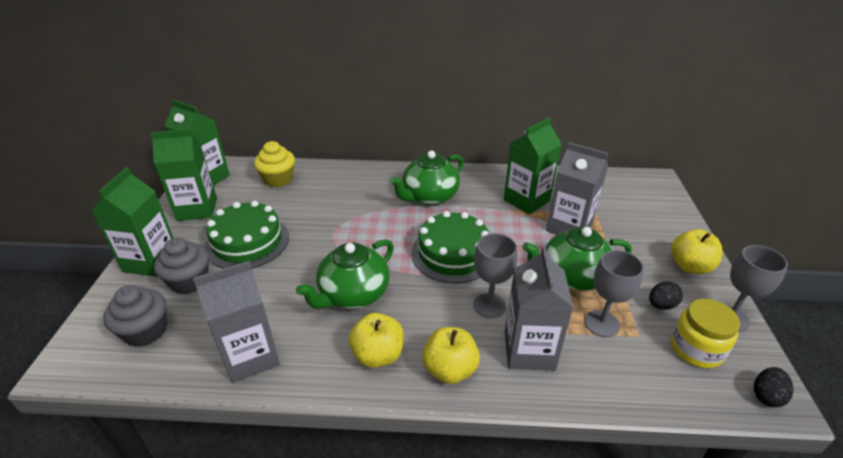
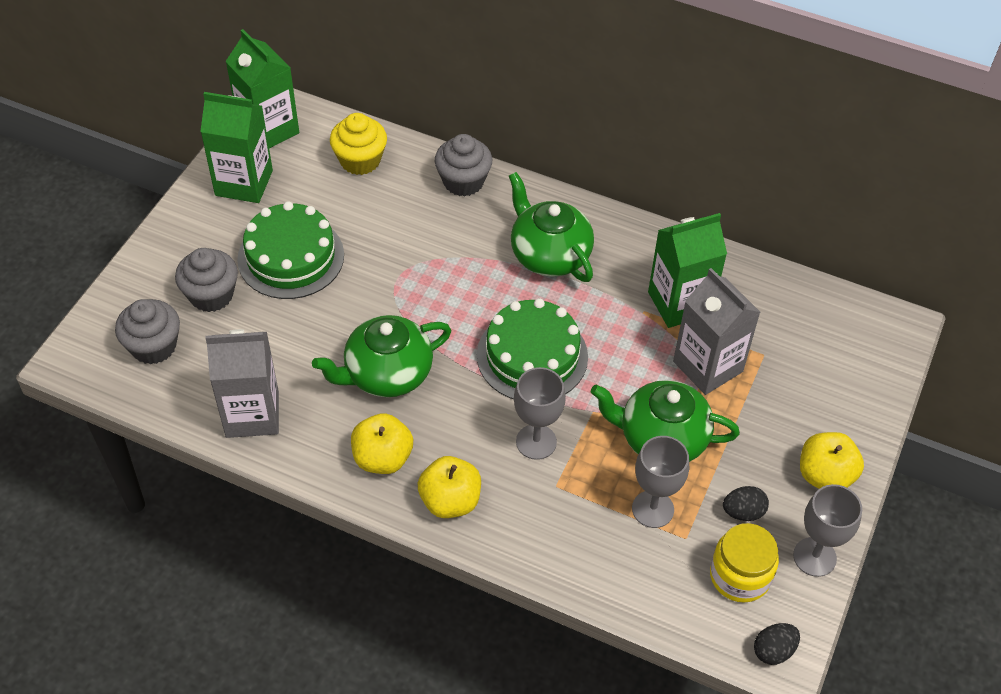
camera: 20 degrees right, 15 degrees up
green carton [91,167,173,277] -> none
green teapot [389,151,464,205] -> green teapot turned 75 degrees clockwise [509,172,594,282]
grey carton [505,246,574,371] -> none
none -> grey cupcake [435,134,492,197]

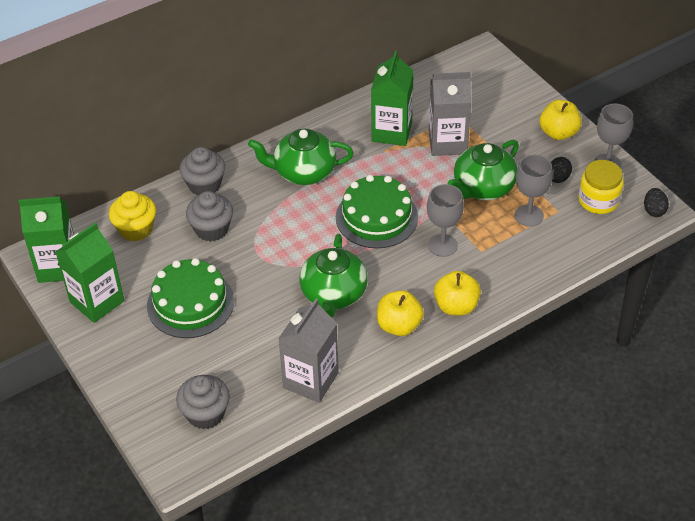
camera: 55 degrees left, 5 degrees down
grey cupcake [175,248,238,312] -> grey cupcake moved to [186,191,233,242]

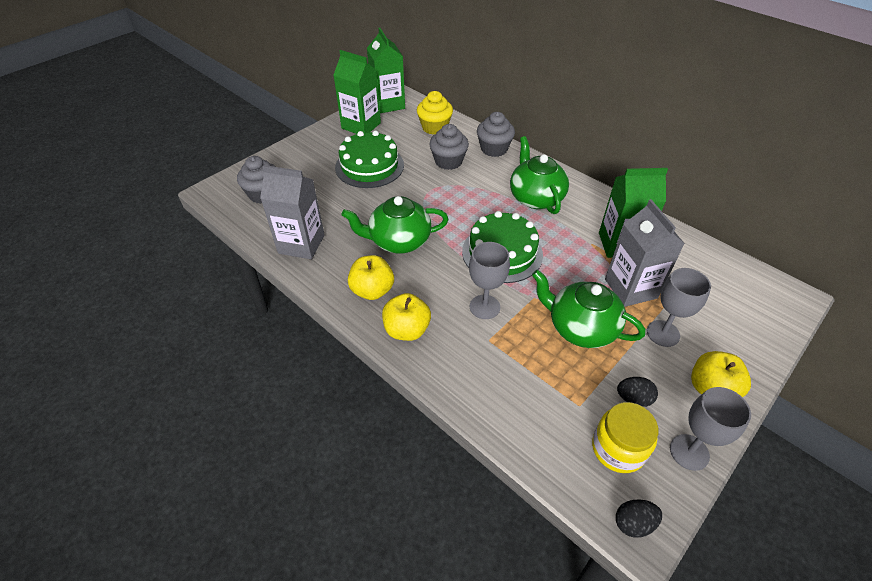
camera: 75 degrees right, 0 degrees up
grey goblet [515,155,553,227] -> grey goblet moved to [647,268,711,347]

